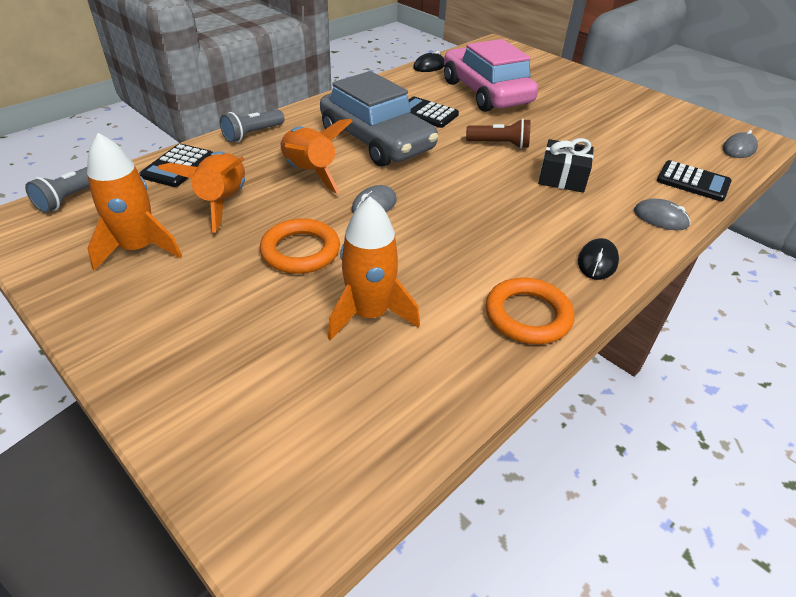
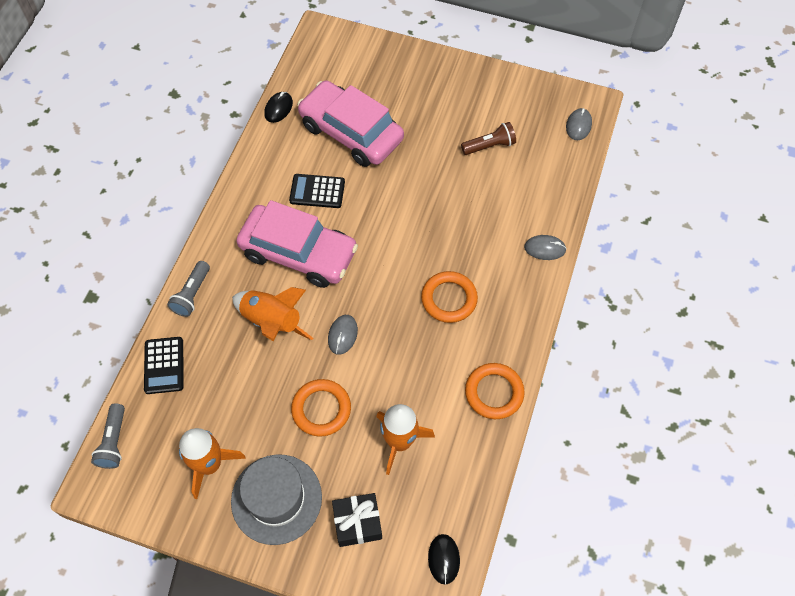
camera: 25 degrees left, 20 degrees up
orange rocket [158,151,245,233] -> none
grey car [320,71,438,167] -> pink car [236,200,358,288]
brown flashlight [466,118,531,149] -> brown flashlight moved to [461,122,516,155]
black gift [538,138,594,193] -> black gift moved to [332,493,382,547]
black mouse [578,238,619,280] -> black mouse moved to [428,534,460,585]
black calculator [657,160,732,201] -> none
none -> grey hat [231,454,322,545]
none -> orange ring [421,271,478,323]

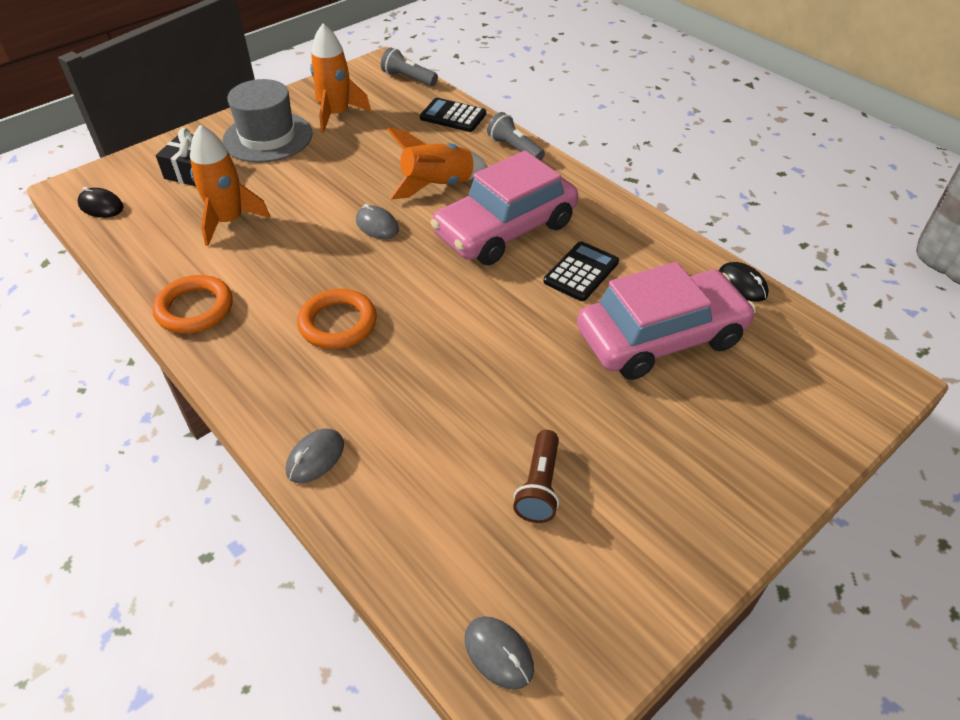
camera: 120 degrees right, 15 degrees down
orange ring [291,379,351,436] -> none

